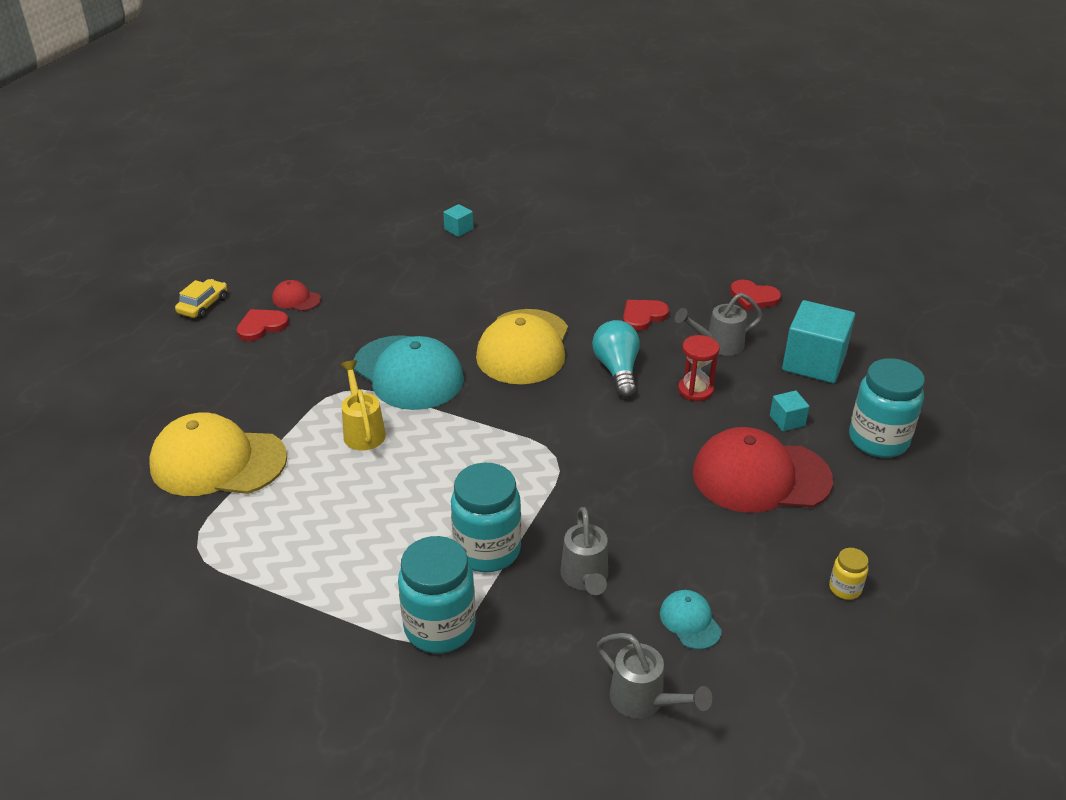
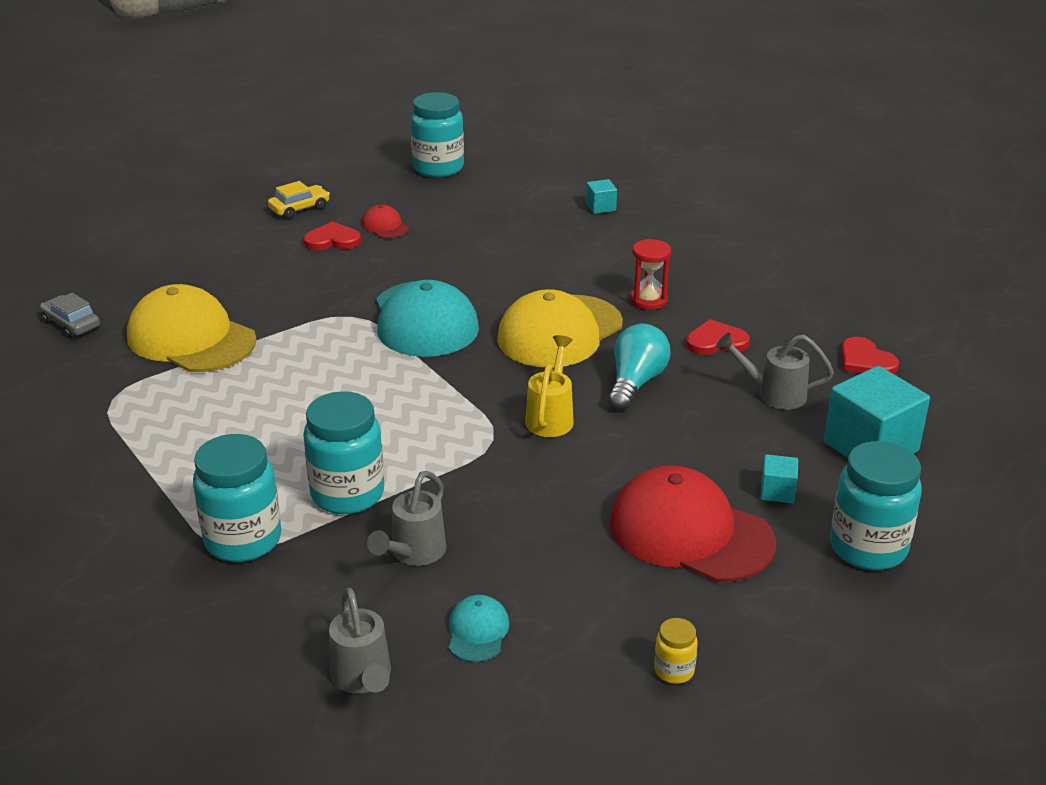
camera: 30 degrees right, 5 degrees down
yellow watering can [340,360,386,450] -> yellow watering can moved to [525,335,574,437]
red hourglass [678,335,720,401] -> red hourglass moved to [630,239,671,310]
none -> grey car [40,293,100,338]
none -> turquoise jar [411,92,464,178]

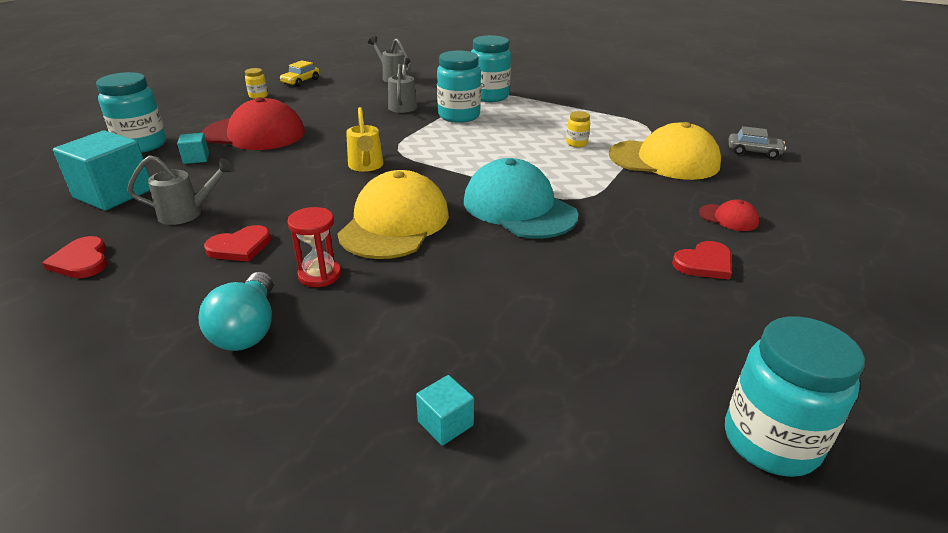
camera: 155 degrees right, 0 degrees up
yellow car [268,181,330,219] -> yellow car moved to [280,60,320,87]
red cap [362,204,409,238] -> red cap moved to [699,200,759,231]
turquoise cap [449,595,509,662] -> none
turquoise light bulb [608,323,670,411] -> turquoise light bulb moved to [199,272,273,351]
red heart [841,337,899,374] -> red heart turned 150 degrees counterclockwise [42,236,107,278]
none -> yellow jar [566,111,590,147]

